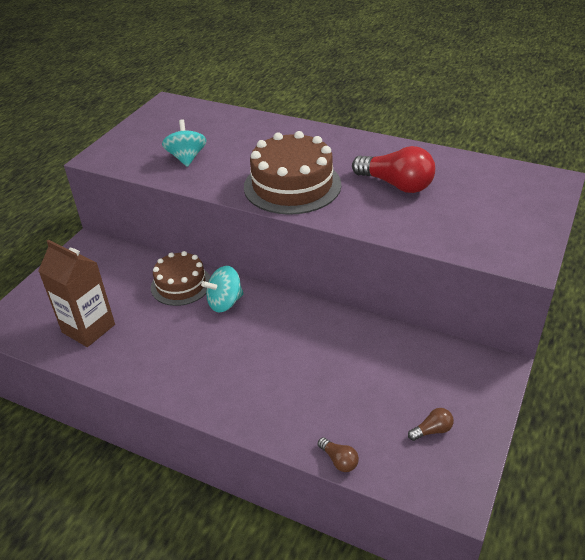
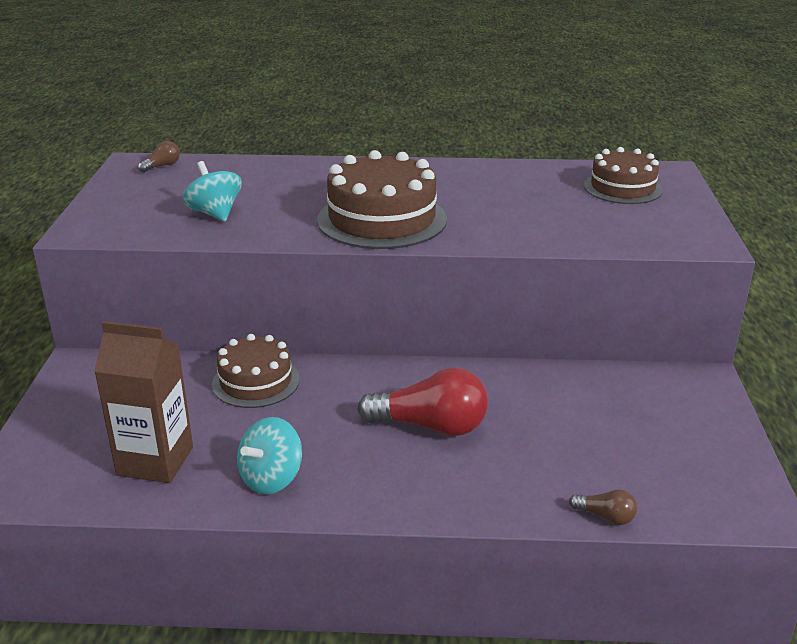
camera: 25 degrees left, 10 degrees down
turquoise spinning top [201,266,244,312] -> turquoise spinning top moved to [237,417,302,494]
red light bulb [352,146,435,193] -> red light bulb moved to [358,368,488,436]
brown light bulb [408,408,454,441] -> brown light bulb moved to [138,141,180,173]
none -> brown cake [584,147,663,204]

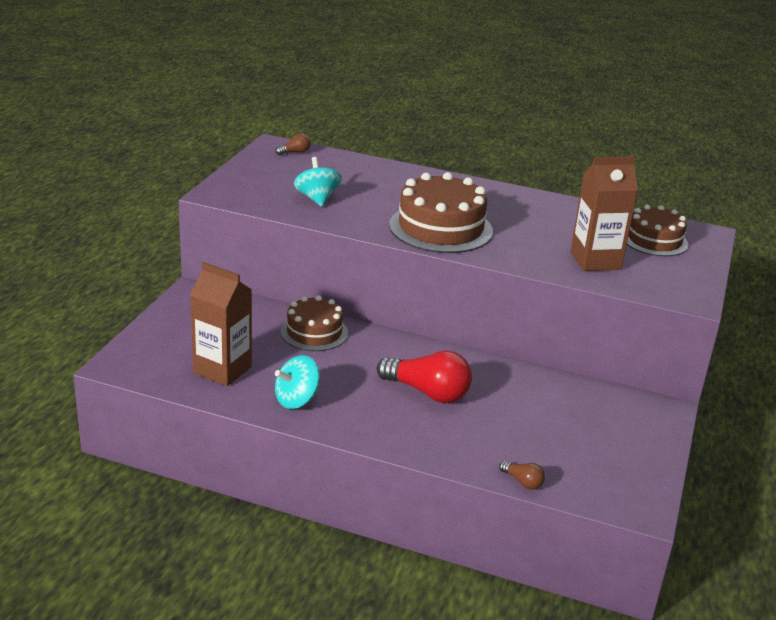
camera: 15 degrees right, 0 degrees up
none -> brown carton [570,157,638,271]

